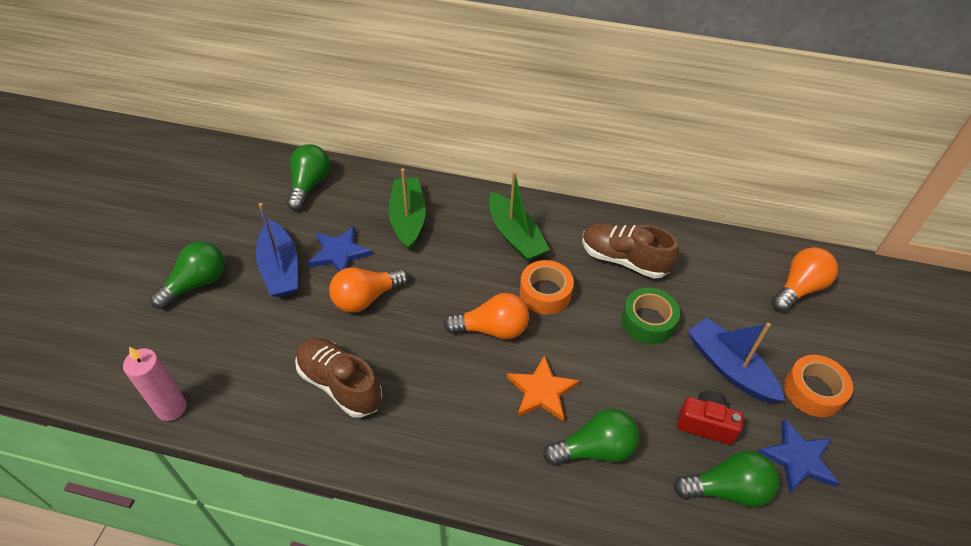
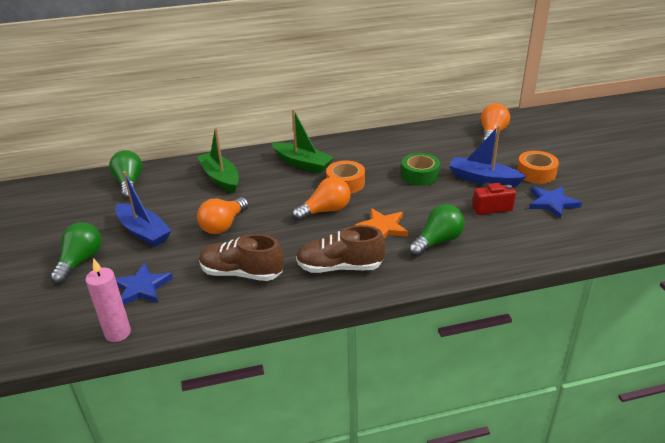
camera: 25 degrees left, 15 degrees down
blue star [308,226,373,271] -> blue star moved to [116,263,173,305]
brown shoe [582,223,679,279] -> brown shoe moved to [296,225,386,273]
green light bulb [673,450,780,507] -> none

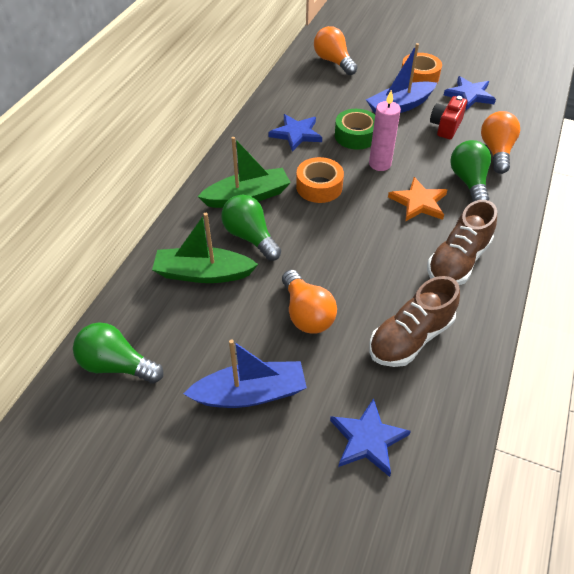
camera: 55 degrees left, 15 degrees up
green light bulb [50,222,102,284] -> green light bulb moved to [221,195,281,261]
pink candle [85,258,131,342] -> pink candle moved to [369,90,401,171]
orange light bulb [292,177,351,221] -> orange light bulb moved to [481,111,520,174]
none -> blue star [268,114,322,152]

